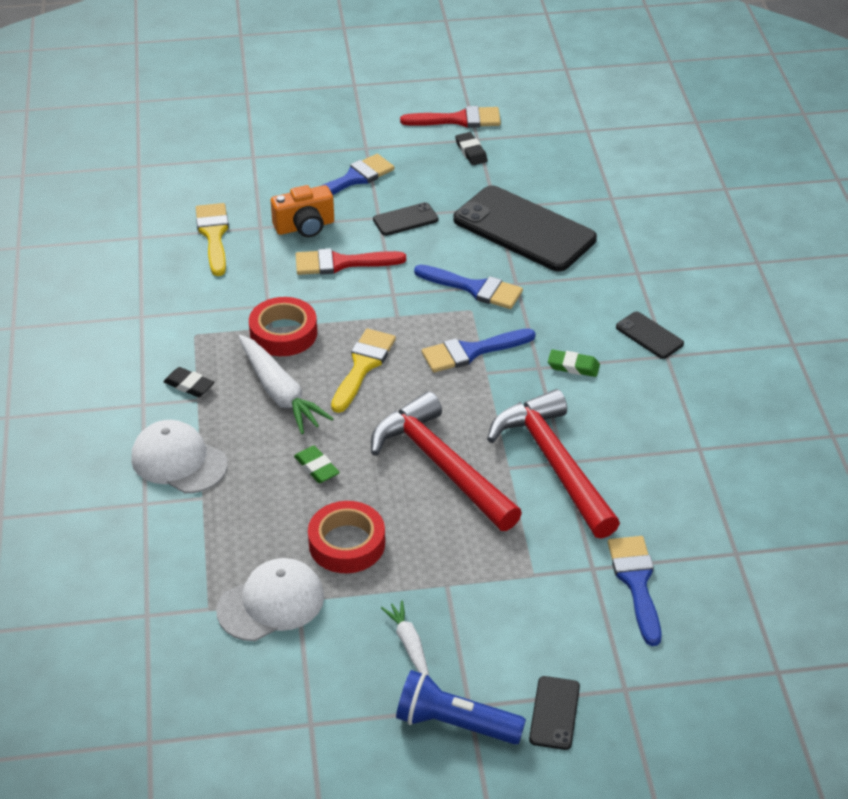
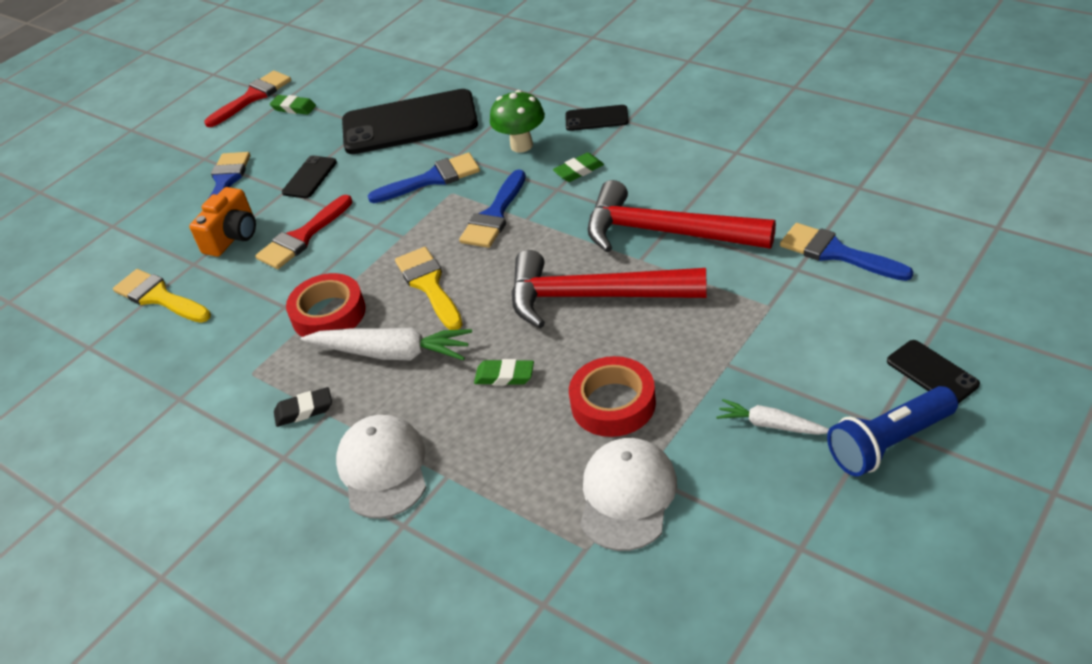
camera: 40 degrees left, 0 degrees up
white cap [131,420,228,493] -> white cap turned 90 degrees clockwise [336,415,426,519]
black eraser [455,132,488,165] -> green eraser [270,95,316,115]
none -> green mushroom [490,90,545,153]

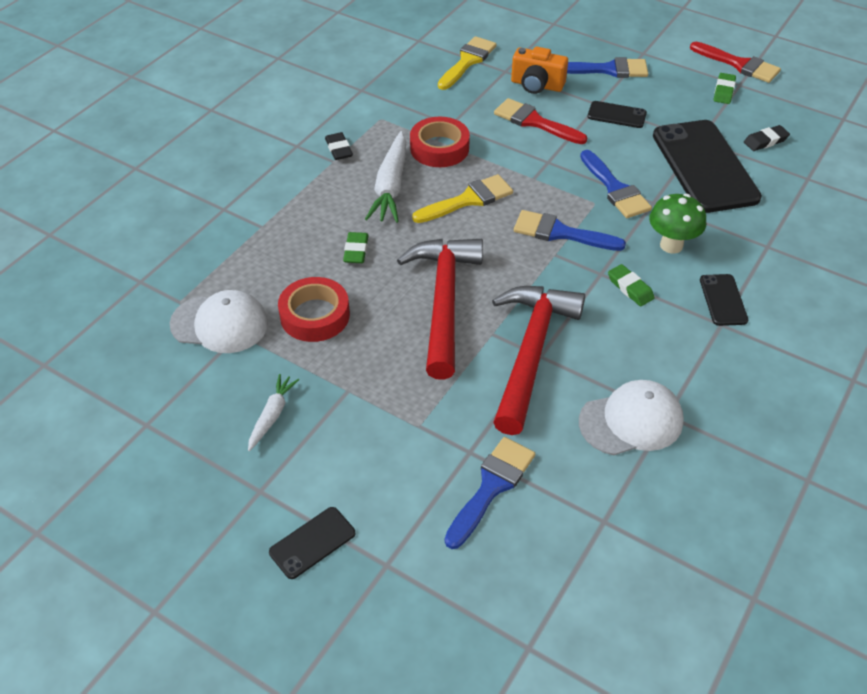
camera: 80 degrees right, 5 degrees up
white cap [336,415,426,519] -> white cap moved to [579,380,684,455]
blue flashlight [827,386,958,477] -> none
none -> black eraser [744,125,790,151]

